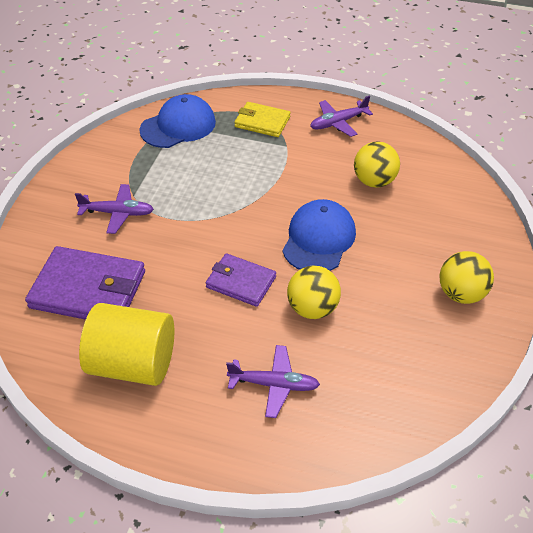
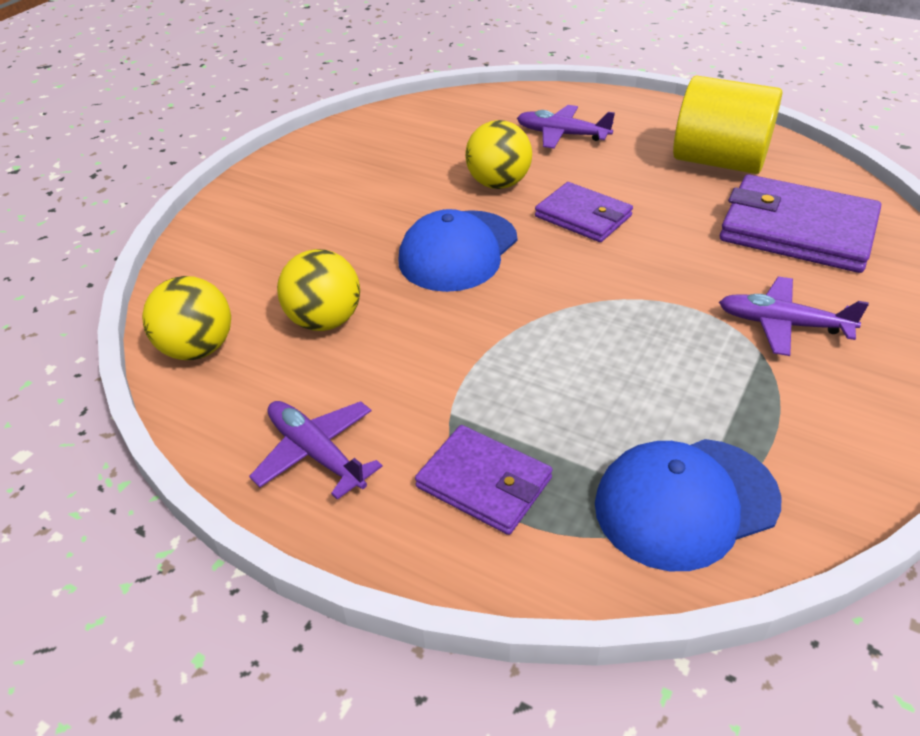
camera: 165 degrees left, 5 degrees down
yellow wallet [234,102,291,137] -> purple wallet [415,425,553,535]
purple plane [310,95,373,137] -> purple plane turned 120 degrees counterclockwise [249,401,383,500]
yellow ball [440,251,494,304] -> yellow ball moved to [142,276,231,360]

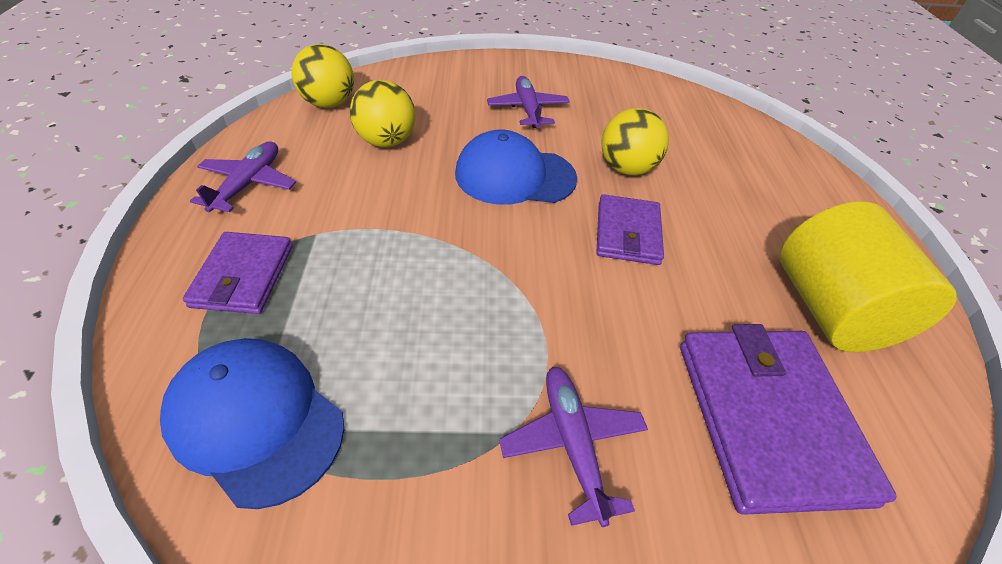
camera: 55 degrees right, 5 degrees up
purple plane [517,105,615,149] -> purple plane moved to [487,76,570,128]

